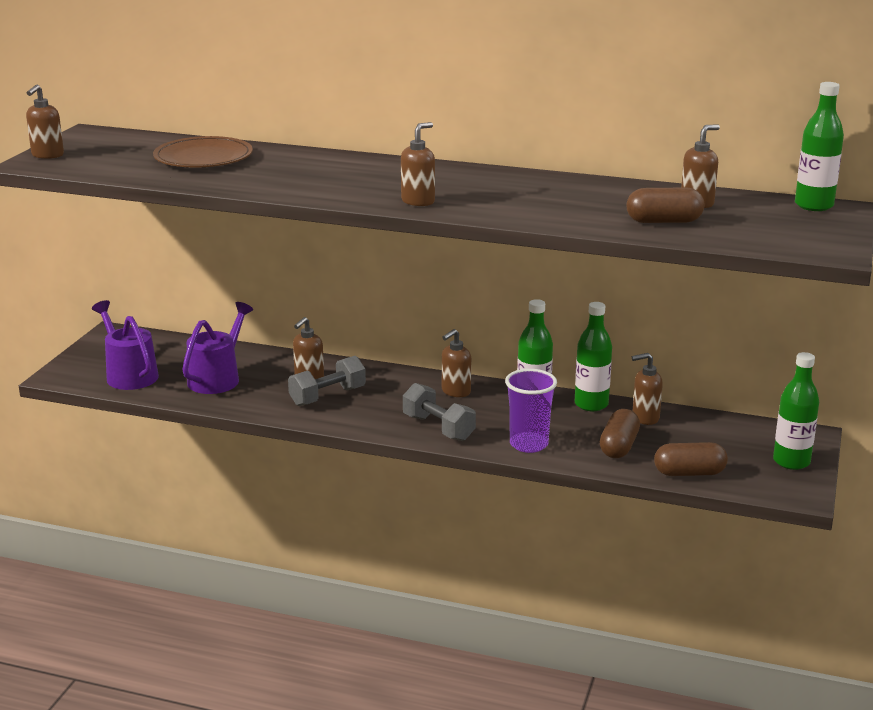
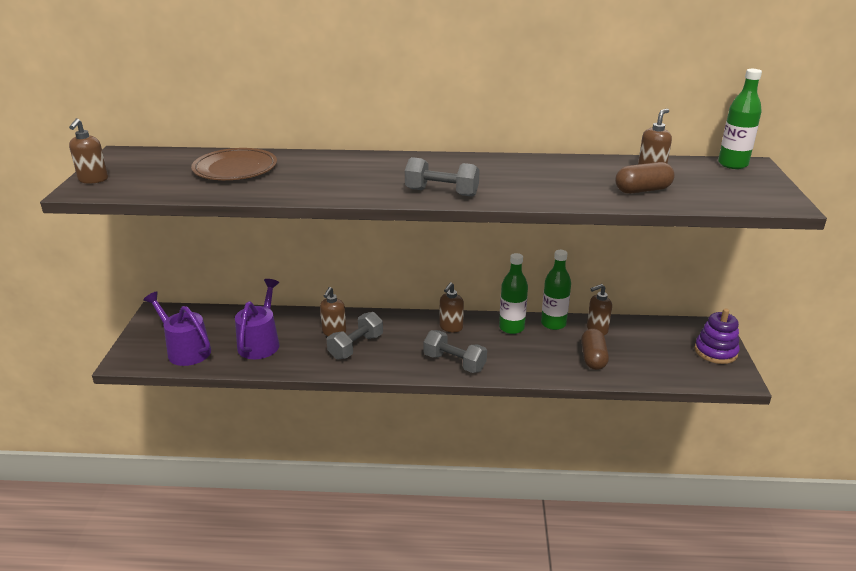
camera: 15 degrees left, 5 degrees up
brown soap dispenser [401,122,435,206] -> grey dumbbell [405,157,480,197]
purple cup [505,369,557,453] -> none
brown capsule [654,442,728,476] -> none
green bottle [773,352,819,470] -> purple stacking toy [694,308,740,364]

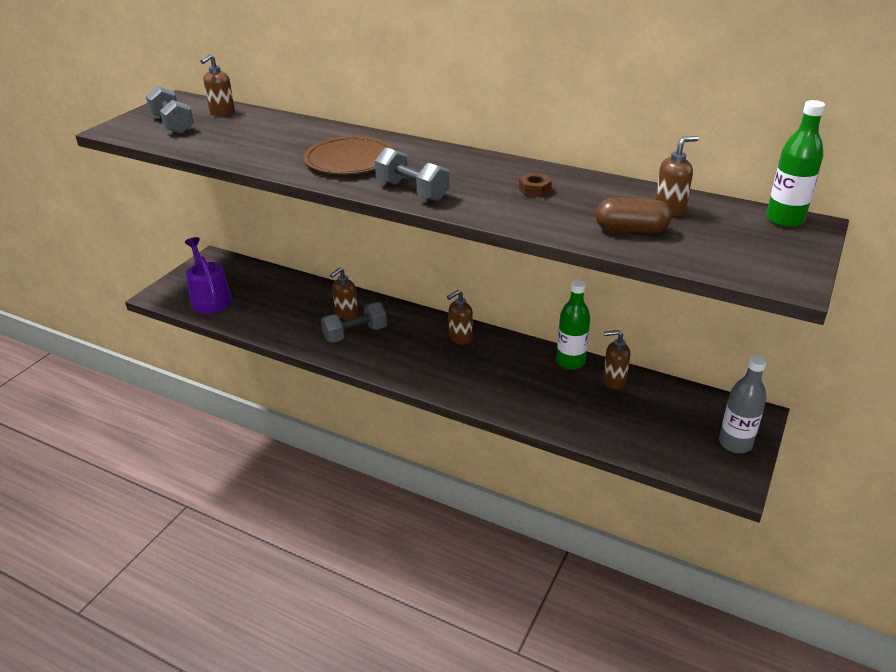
camera: 25 degrees right, 5 degrees up
brown soap dispenser [69,118,108,184] -> brown soap dispenser moved to [200,54,235,117]
brown plate [191,148,277,180] -> brown plate moved to [304,136,394,175]
purple watering can [235,279,279,359] -> none
grey dumbbell [424,330,487,373] -> grey dumbbell moved to [146,86,194,134]
green bottle [499,253,528,334] -> none
brown capsule [581,328,609,370] -> none
purple stacking toy [694,308,740,364] -> grey bottle [719,355,767,453]
none -> brown nut [519,173,552,197]

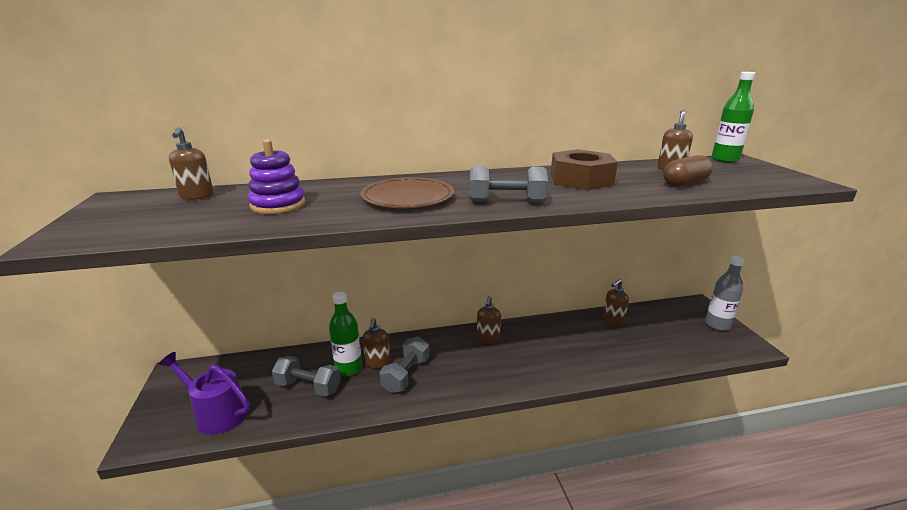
camera: 40 degrees left, 10 degrees down
grey dumbbell [146,86,194,134] -> grey dumbbell moved to [272,356,341,397]
brown nut [519,173,552,197] -> brown nut [551,149,618,190], size x2.36
green bottle [556,280,590,370] -> green bottle moved to [329,292,362,376]
none -> purple stacking toy [248,139,305,214]

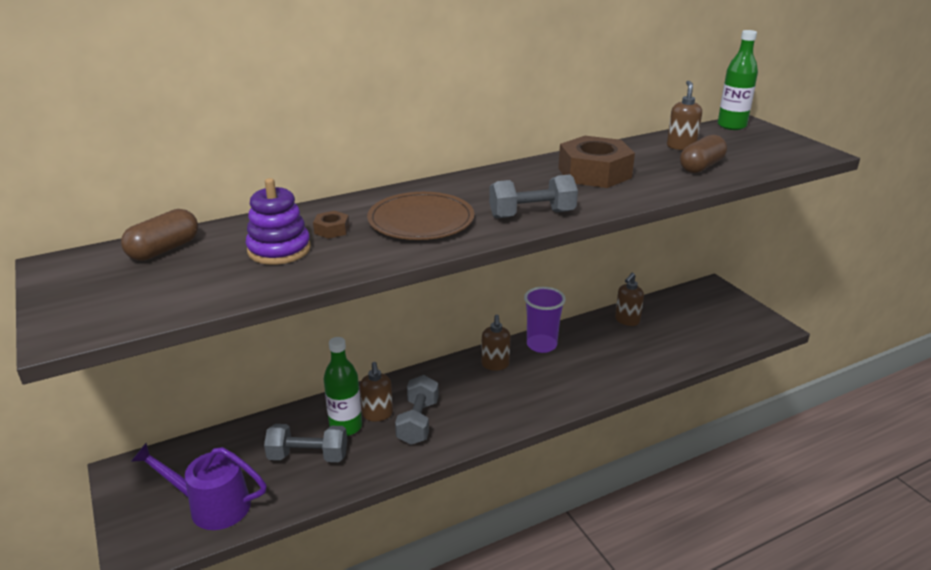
camera: 15 degrees left, 5 degrees up
brown soap dispenser [169,127,214,200] -> brown capsule [121,209,198,261]
grey bottle [705,256,744,331] -> none
none -> brown nut [313,211,349,239]
none -> purple cup [524,287,566,353]

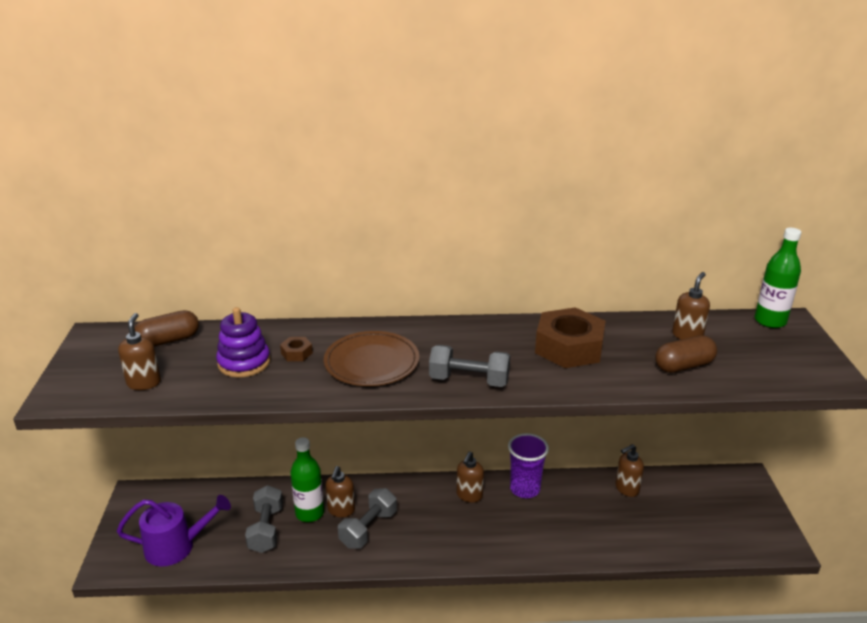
camera: 25 degrees right, 0 degrees up
purple watering can [131,443,267,530] -> purple watering can turned 135 degrees clockwise [117,495,231,566]
grey dumbbell [264,424,347,462] -> grey dumbbell turned 60 degrees clockwise [245,485,283,553]
none -> brown soap dispenser [118,313,161,390]

